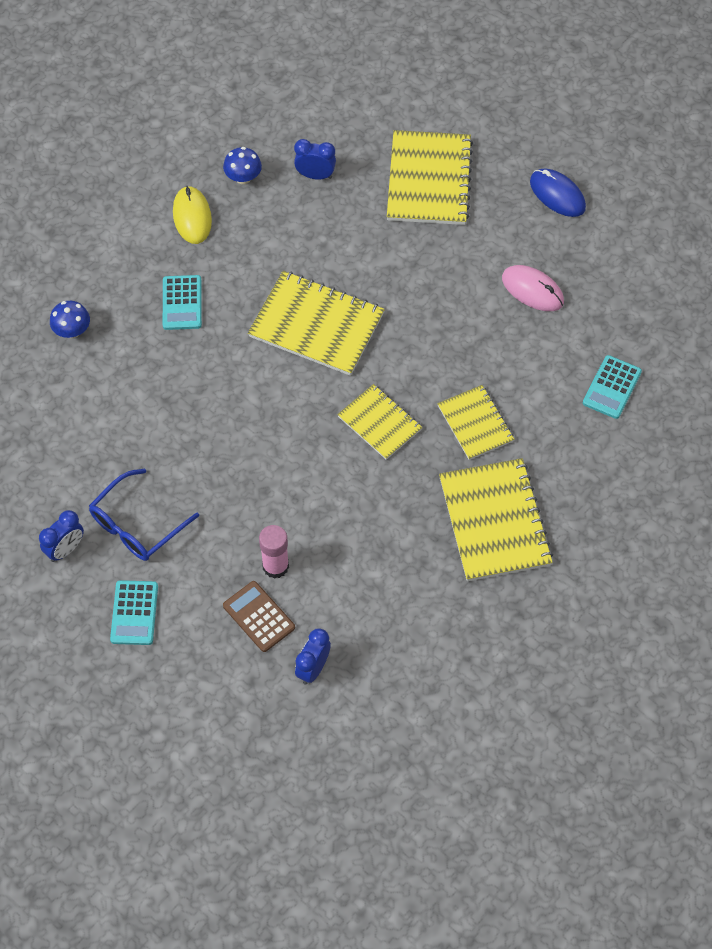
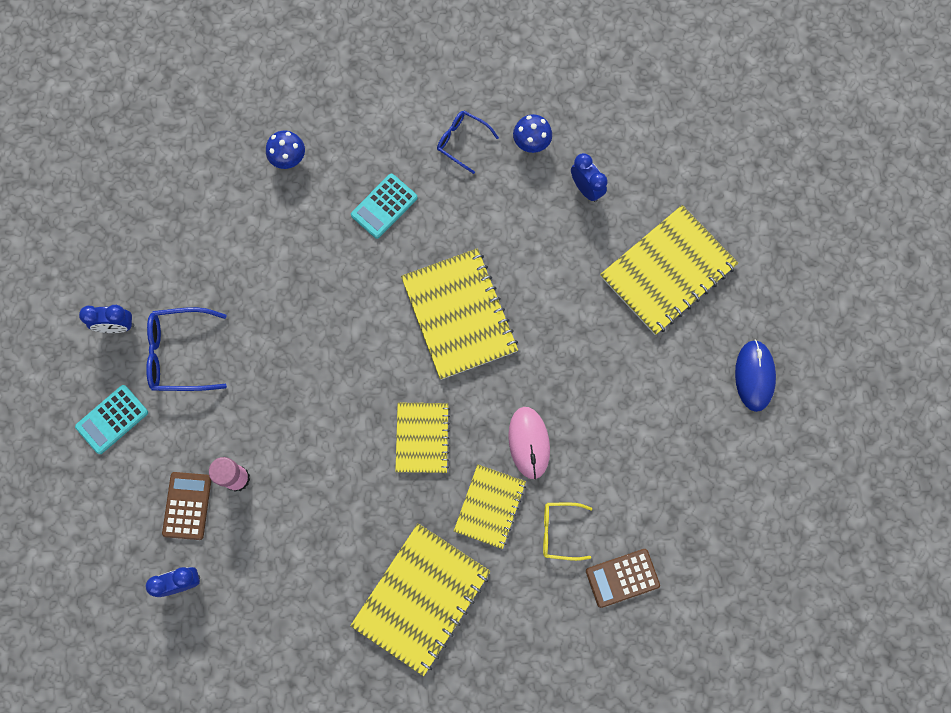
camera: 45 degrees right, 15 degrees up
yellow mouse [173,186,212,244] -> blue glasses [437,111,499,174]
pink mouse [502,265,564,311] -> pink mouse moved to [508,407,550,479]
turquoise calculator [583,355,642,419] -> brown calculator [586,549,660,608]
none -> yellow glasses [543,503,592,561]

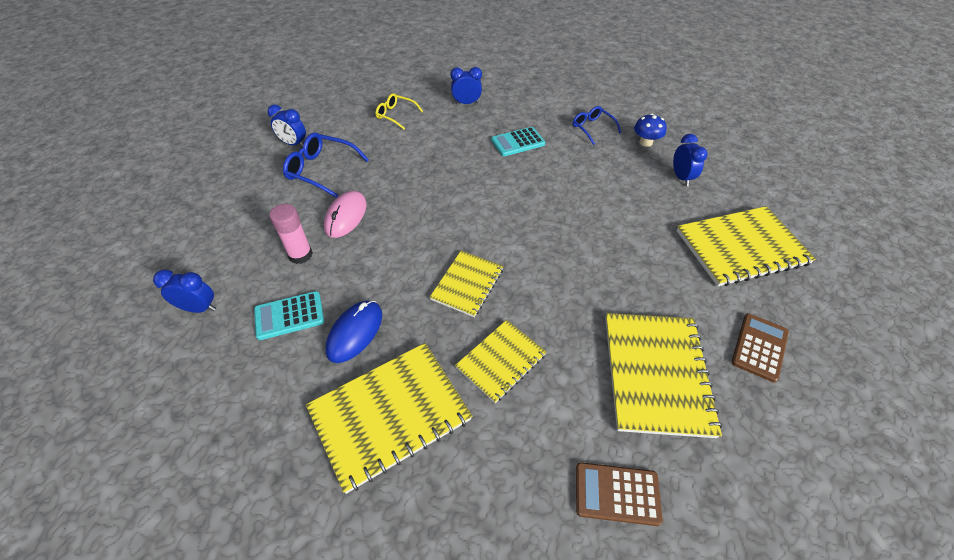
camera: 25 degrees right, 25 degrees down
turquoise calculator [75,385,148,454] -> turquoise calculator moved to [254,291,324,340]
brown calculator [162,472,211,540] -> brown calculator moved to [732,313,789,383]
blue mushroom [266,130,305,169] -> blue clock [450,67,482,104]
yellow notebook [401,248,518,380] -> yellow notebook moved to [605,313,722,438]
pink mouse [508,407,550,479] -> pink mouse moved to [324,191,367,238]
yellow glasses [543,503,592,561] -> yellow glasses moved to [376,93,423,130]
blue mouse [735,340,776,412] -> blue mouse moved to [326,301,382,363]

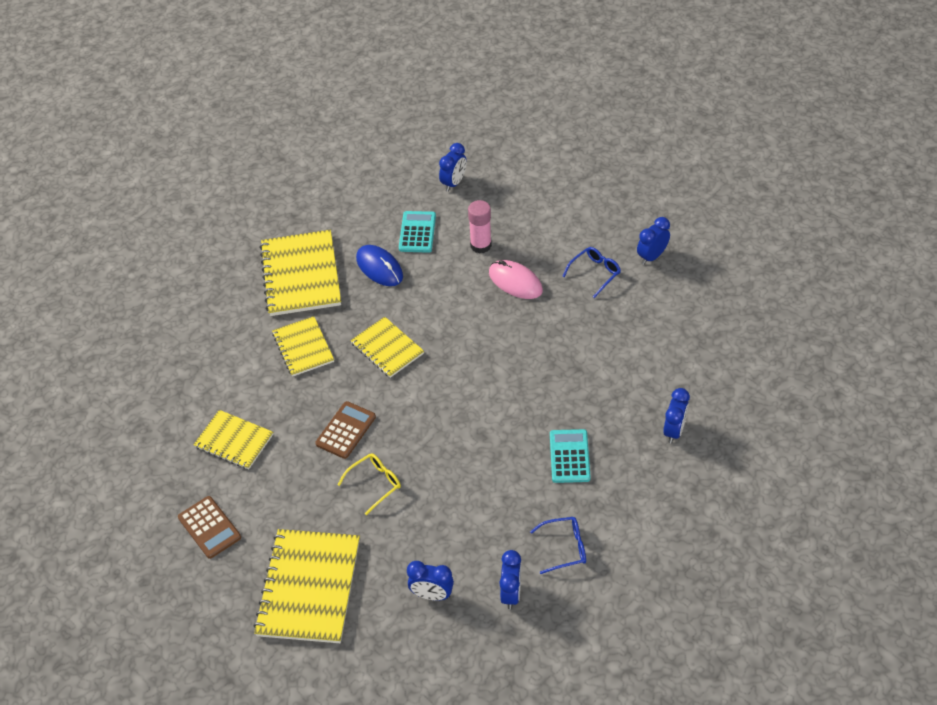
camera: 115 degrees right, 0 degrees up
blue glasses [283,133,369,198] -> blue glasses [562,247,621,298], size x0.64
yellow glasses [376,93,423,130] -> yellow glasses moved to [338,453,401,515]
brown calculator [576,462,663,526] -> brown calculator moved to [315,401,376,459]
yellow notebook [605,313,722,438] -> yellow notebook [193,410,273,470], size x0.60
blue mushroom [634,113,667,147] -> blue clock [499,550,521,609]

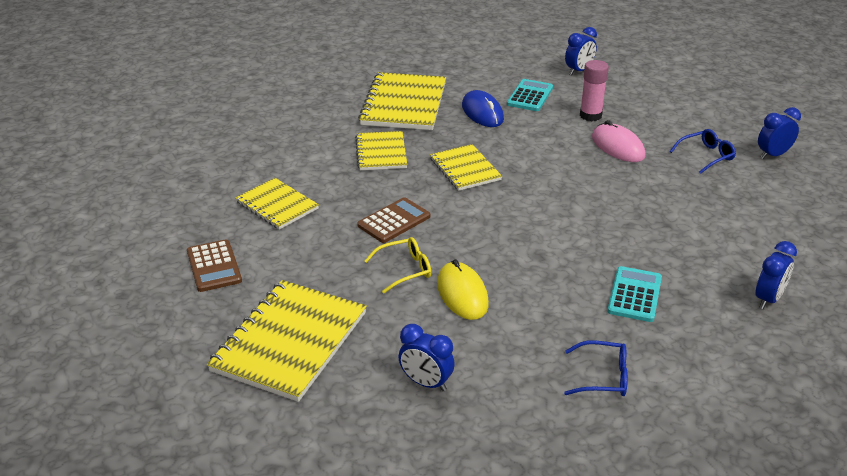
camera: 15 degrees right, 15 degrees down
blue clock [499,550,521,609] -> none
none -> yellow mouse [437,259,489,320]

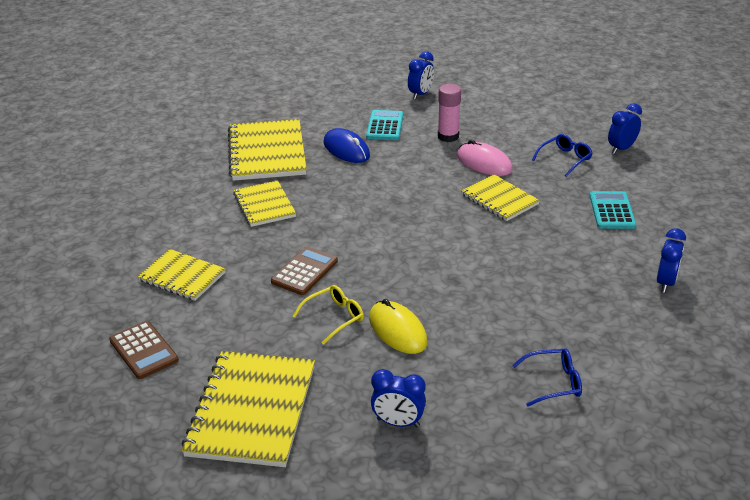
camera: 15 degrees left, 0 degrees up
yellow notebook [430,144,502,191] -> yellow notebook moved to [461,174,540,221]
turquoise calculator [607,266,662,322] -> turquoise calculator moved to [590,191,636,229]

